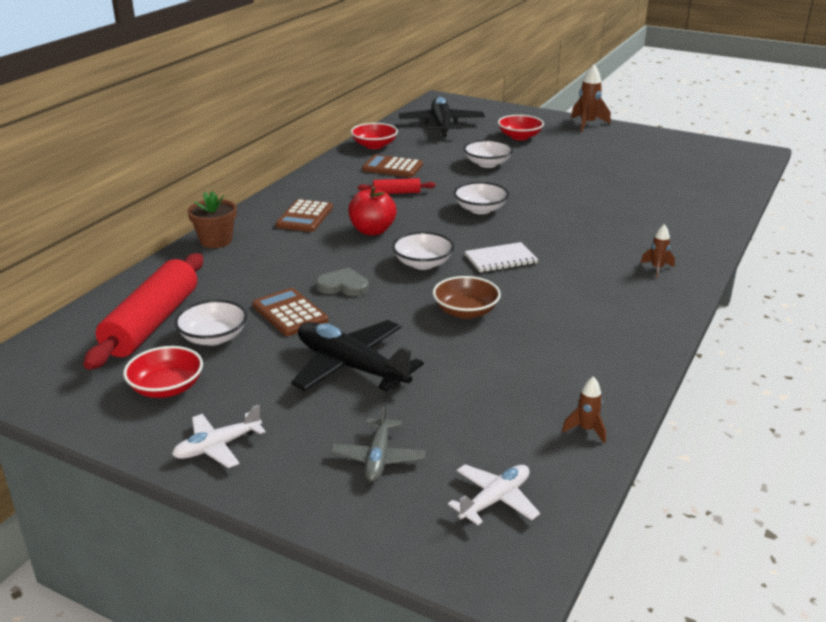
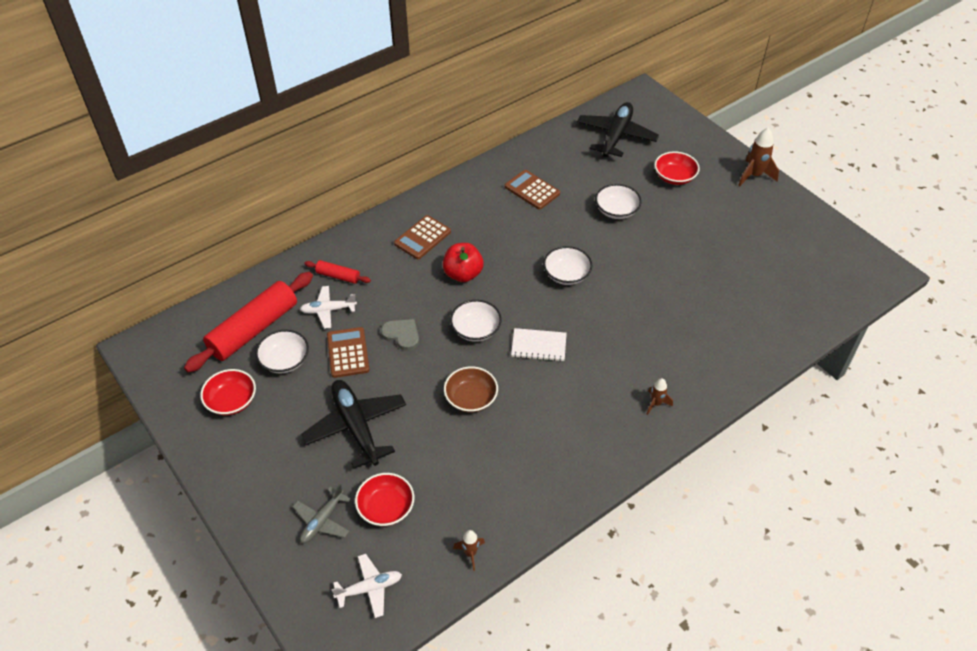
camera: 25 degrees right, 20 degrees up
white plane [172,405,266,468] -> white plane moved to [300,286,357,329]
brown flower pot [188,191,237,248] -> none
red bowl [351,123,398,149] -> red bowl moved to [355,473,414,526]
red rolling pin [358,178,436,194] -> red rolling pin moved to [304,260,371,284]

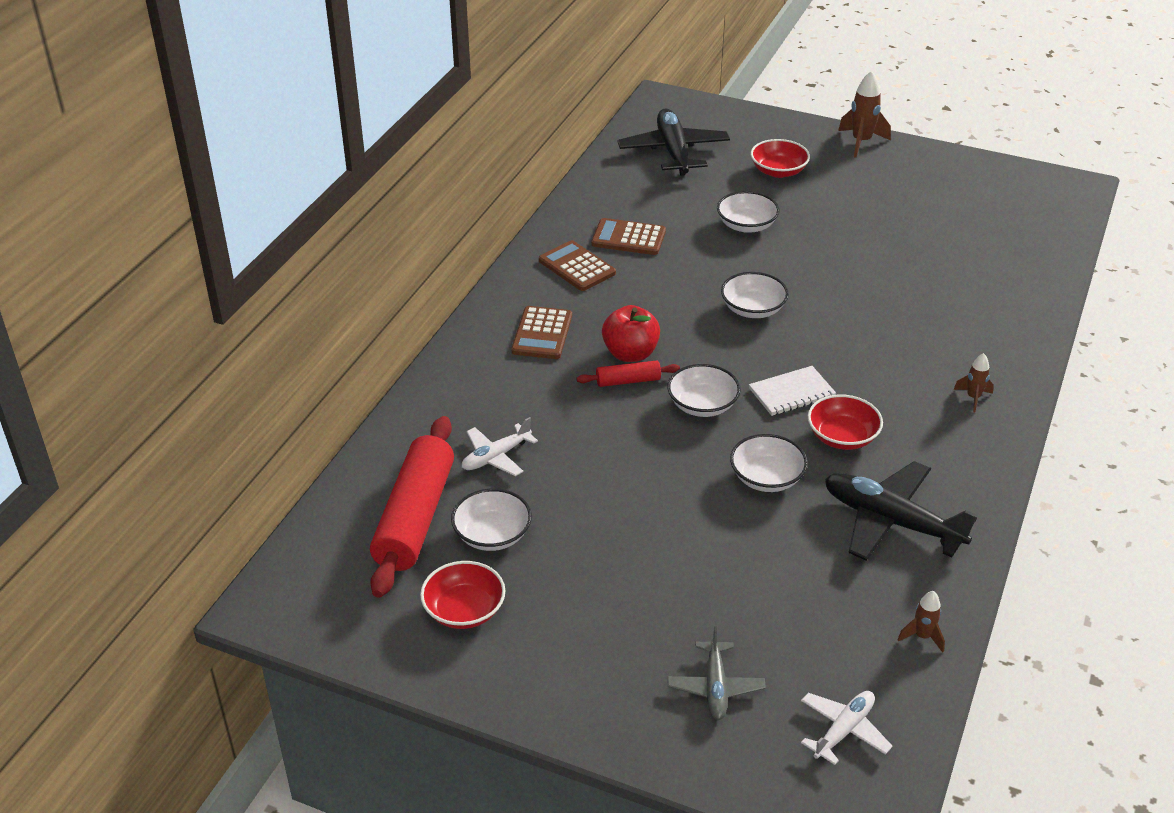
camera: 30 degrees left, 10 degrees down
black plane [301,380,406,469] -> black plane moved to [825,461,977,561]
red rolling pin [304,260,371,284] -> red rolling pin moved to [577,360,680,387]
brown calculator [327,327,370,378] -> brown calculator moved to [539,240,616,291]
red bowl [355,473,414,526] -> red bowl moved to [808,394,883,450]
grey heart [381,319,419,351] -> none
brown bowl [444,366,498,413] -> white bowl [730,434,808,492]

